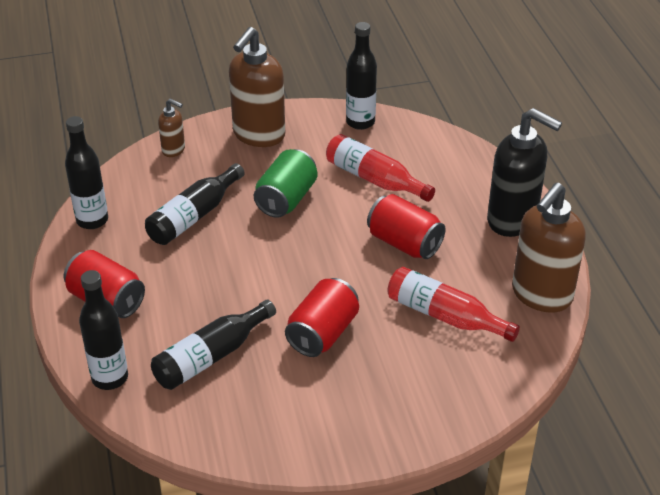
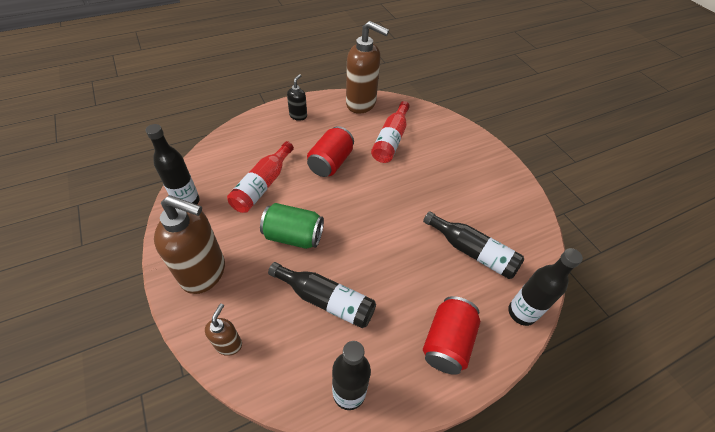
camera: 105 degrees left, 10 degrees up
red can [285,278,359,357] -> none
black soap dispenser [487,108,562,237] -> black soap dispenser [287,74,307,121], size x0.49

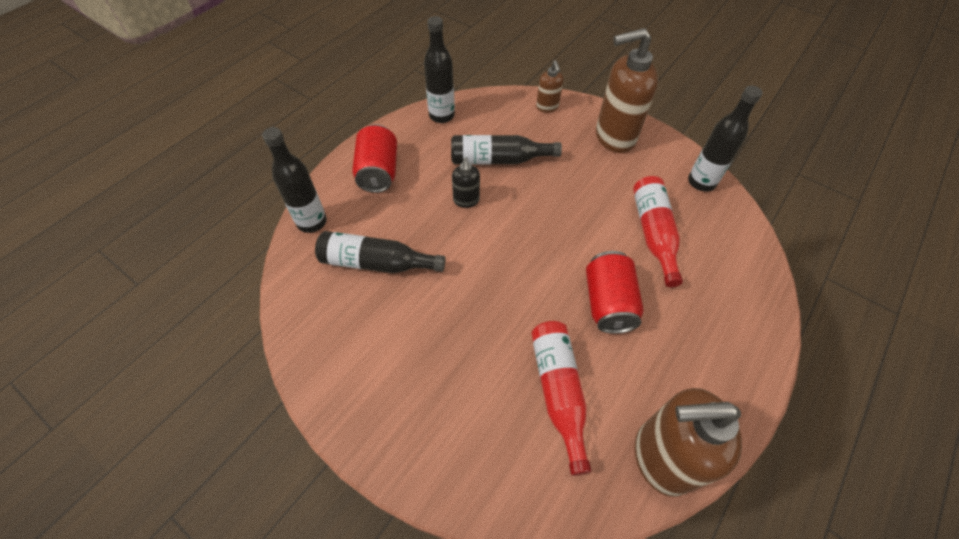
camera: 155 degrees right, 5 degrees up
green can [260,203,324,249] -> none
black soap dispenser [287,74,307,121] -> black soap dispenser moved to [452,157,480,208]

